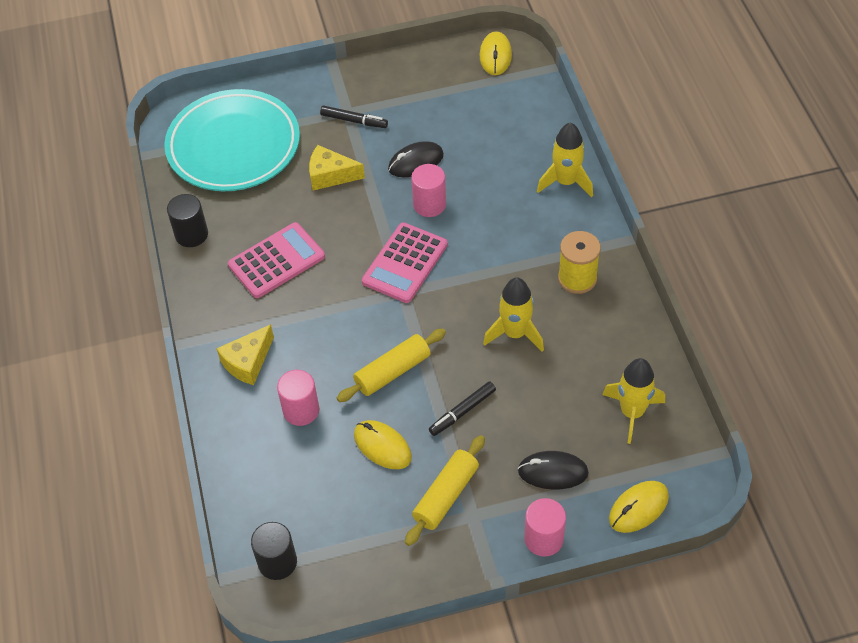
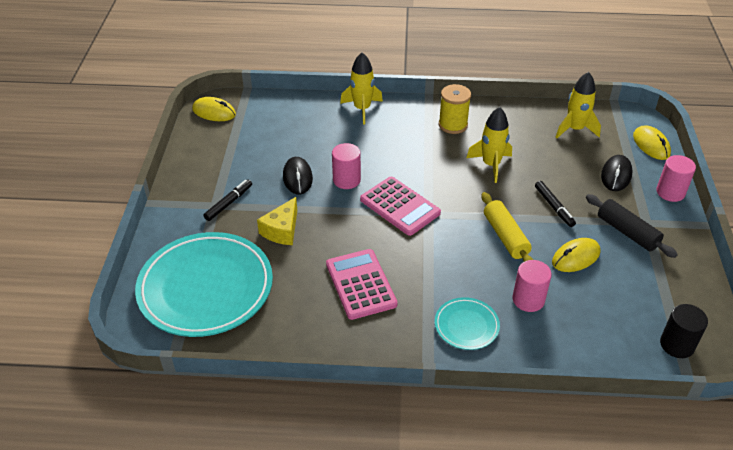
camera: 75 degrees left, 10 degrees down
black cylinder [167,194,208,247] -> none
yellow cheese [216,324,274,385] -> turquoise plate [435,297,500,350]
yellow rolling pin [405,435,485,546] -> black rolling pin [586,194,678,258]

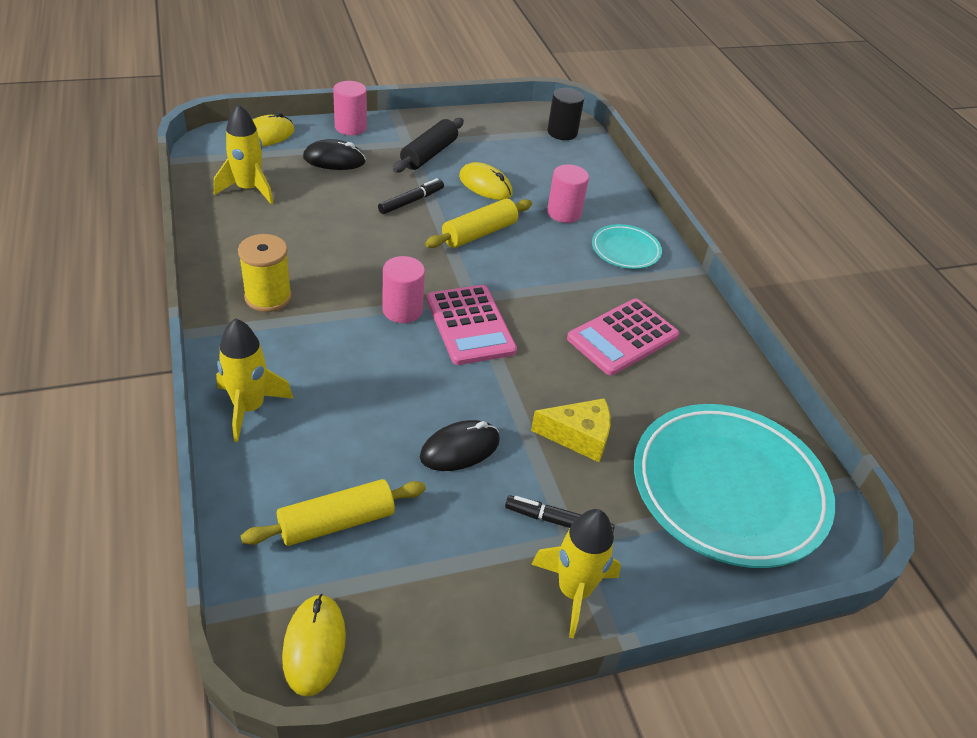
camera: 115 degrees left, 0 degrees up
pink cylinder [332,143,361,189] -> pink cylinder moved to [382,256,425,323]
pink calculator [360,177,441,236] -> pink calculator turned 135 degrees clockwise [427,285,517,365]
yellow rocket [466,107,512,183] -> yellow rocket moved to [531,509,621,638]
none -> yellow rolling pin [241,479,426,546]

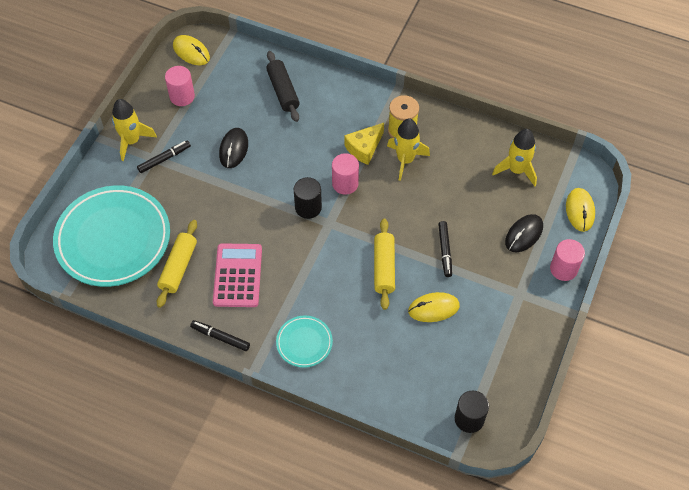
camera: 135 degrees right, 15 degrees up
yellow rocket [216,318,294,442] -> yellow rocket moved to [387,118,430,181]
yellow rolling pin [241,479,426,546] -> yellow rolling pin moved to [157,220,197,308]
black rolling pin [393,118,464,172] -> black rolling pin moved to [266,51,300,122]
pink calculator [427,285,517,365] -> black cylinder [294,177,322,219]
yellow cheese [531,398,611,462] -> yellow cheese moved to [344,123,384,165]
pink cylinder [547,164,589,223] -> pink cylinder moved to [165,66,195,106]
none -> black marker [190,320,250,351]

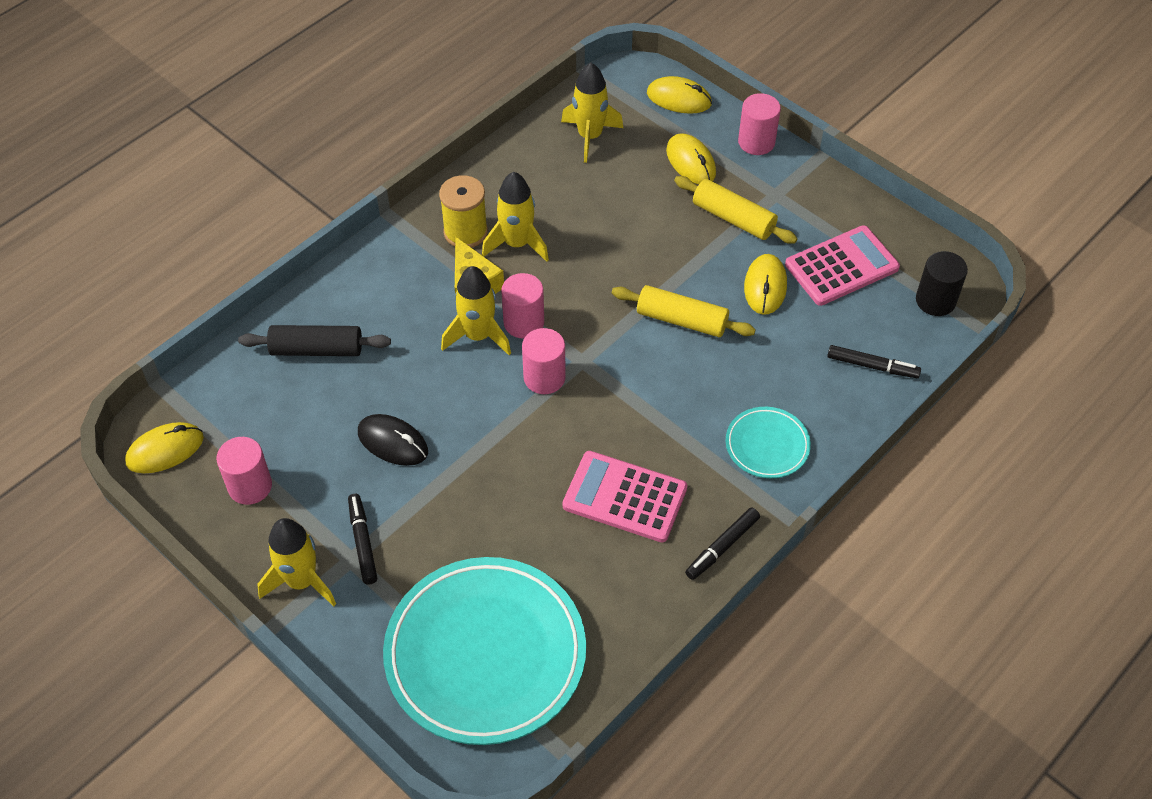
camera: 70 degrees left, 5 degrees down
yellow rolling pin [157,220,197,308] -> yellow rolling pin moved to [674,176,797,244]
black cylinder [294,177,322,219] -> pink cylinder [522,328,566,394]
black marker [438,221,452,277] -> black marker moved to [827,345,921,378]
black mouse [505,214,543,252] -> yellow mouse [666,133,716,184]
none -> yellow rocket [441,266,511,355]
none -> pink calculator [785,225,900,306]

